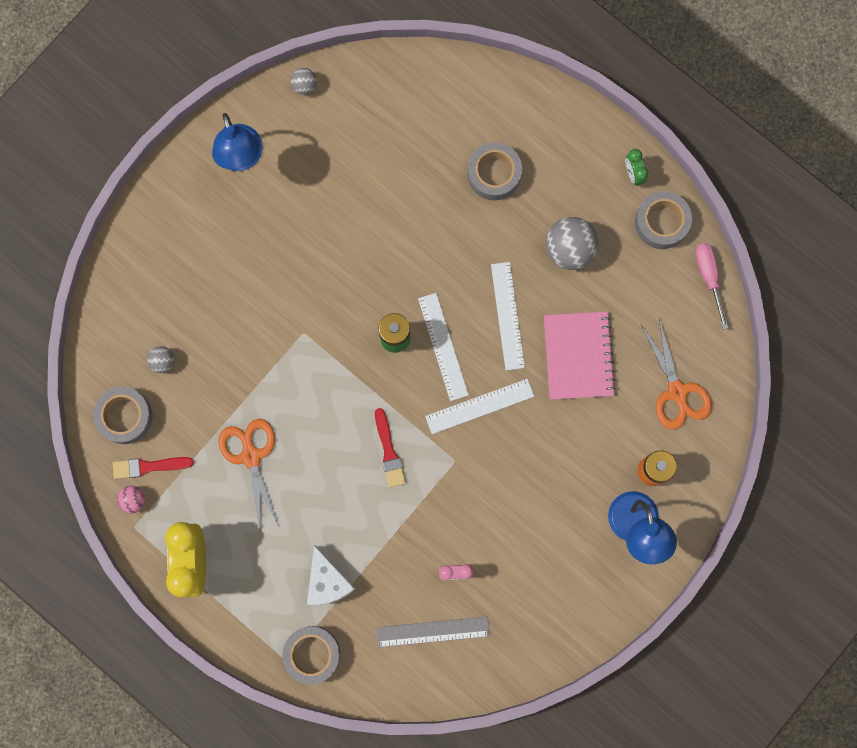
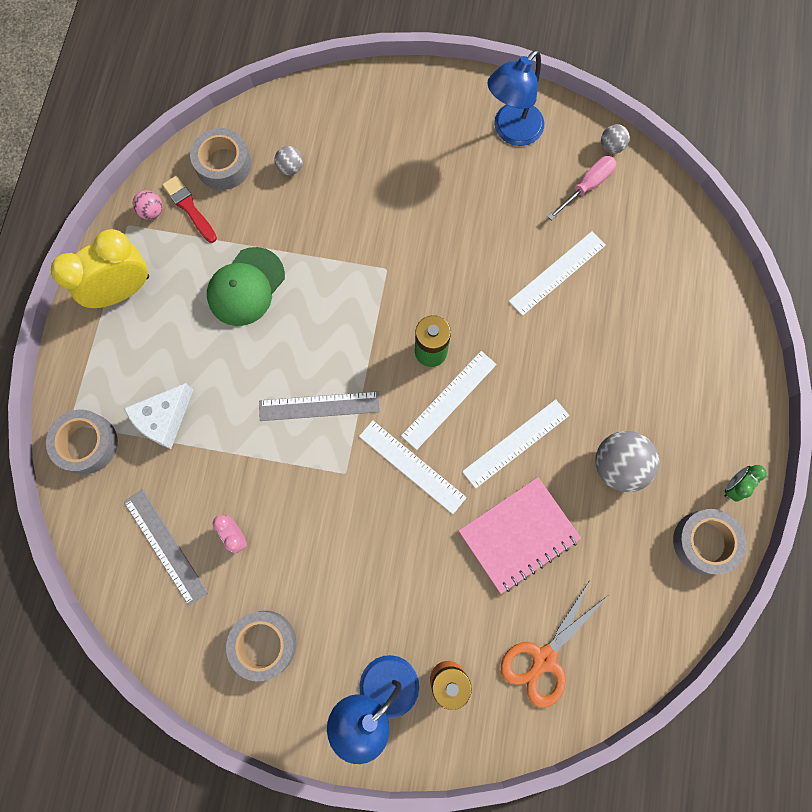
camera: 60 degrees right, 5 degrees down
orange scissors [218,419,279,529] -> green cap [207,247,285,326]
red brush [375,408,406,488] -> grey ruler [259,391,380,421]
grey tape [467,142,522,200] -> grey tape moved to [226,611,296,681]
pink screwdriver [695,243,728,330] -> pink screwdriver moved to [548,156,616,220]
none -> white ruler [509,231,606,316]

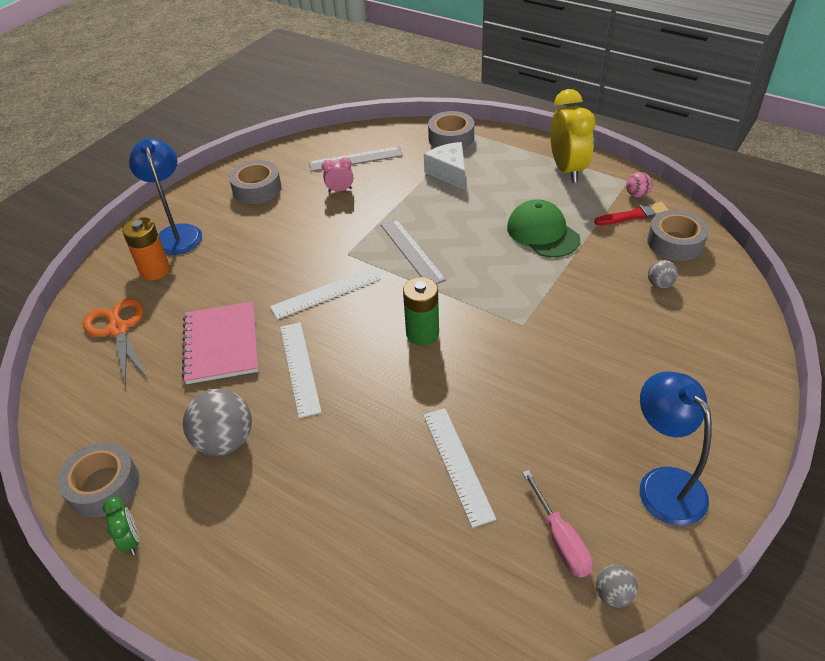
camera: 115 degrees right, 30 degrees down
grey ruler [259,391,380,421] -> grey ruler turned 45 degrees counterclockwise [381,219,446,284]
white ruler [401,351,497,450] -> none

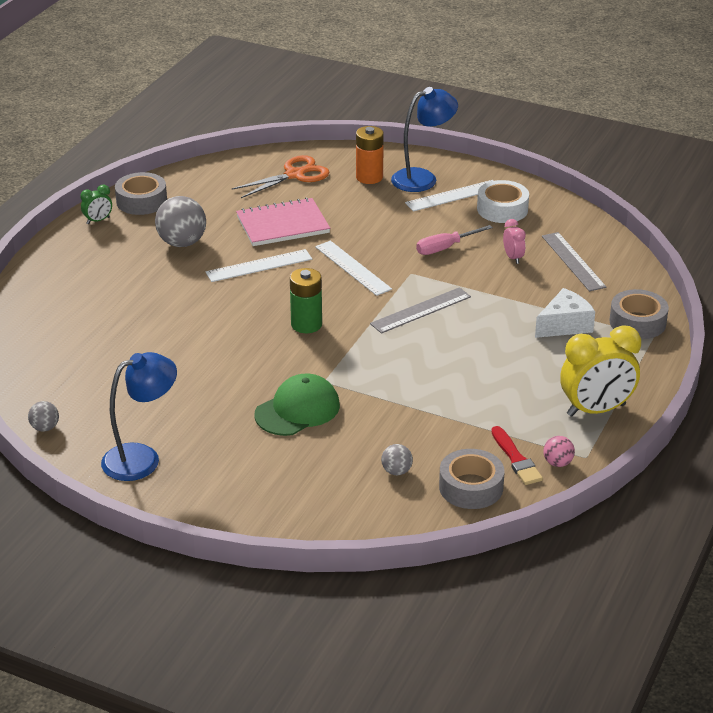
camera: 80 degrees right, 10 degrees down
grey tape [229,160,282,204] -> white tape [477,180,529,223]
white ruler [423,408,496,528] -> white ruler moved to [405,180,494,212]
green cap [507,200,580,258] -> green cap moved to [255,374,340,436]
pink screwdriver [522,470,593,578] -> pink screwdriver moved to [416,225,493,255]

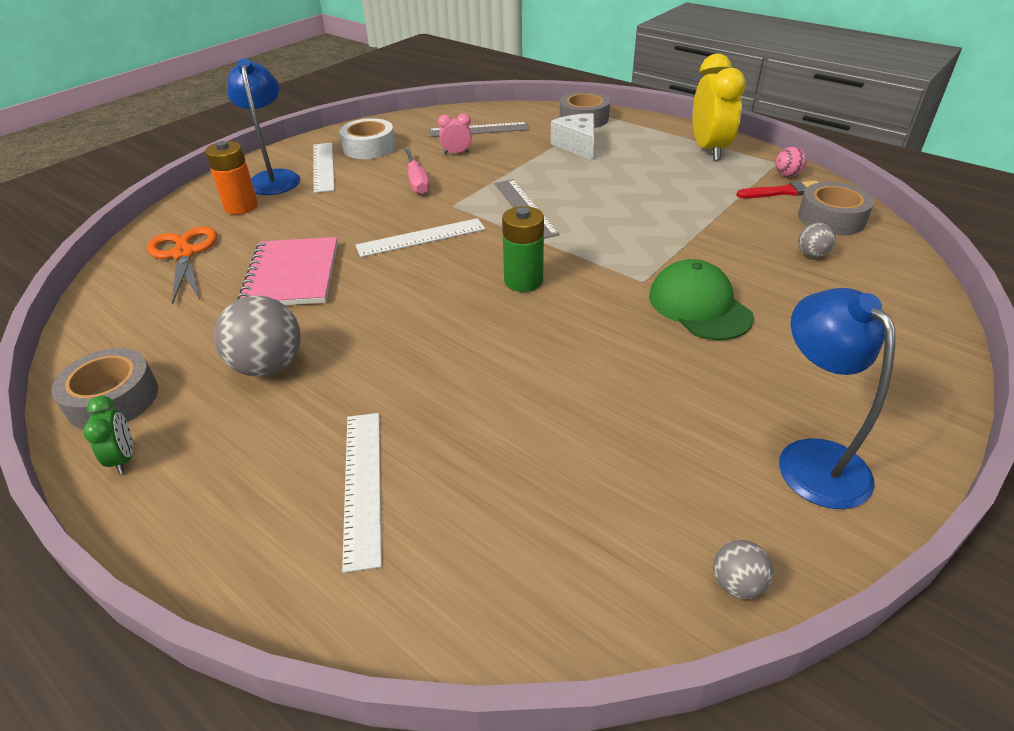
camera: 75 degrees left, 5 degrees up
white ruler [206,249,312,282] -> white ruler moved to [342,413,382,573]

